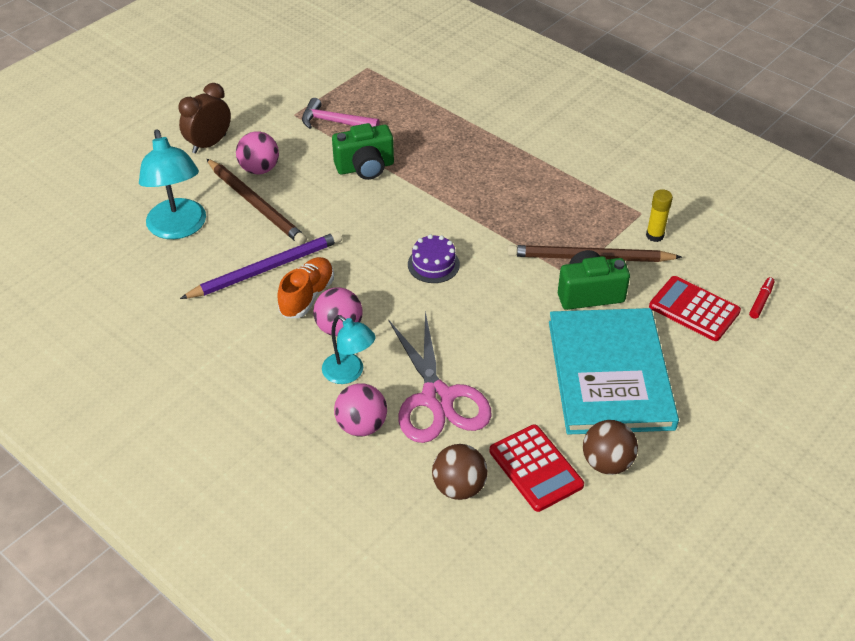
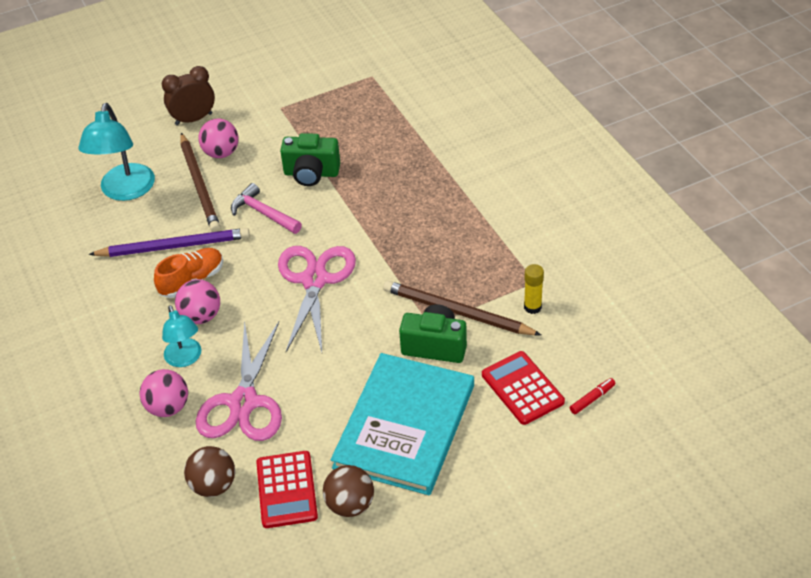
camera: 25 degrees right, 0 degrees up
pink hammer [302,98,380,129] -> pink hammer moved to [231,183,302,234]
purple cake [408,234,460,283] -> pink scissors [278,246,356,352]

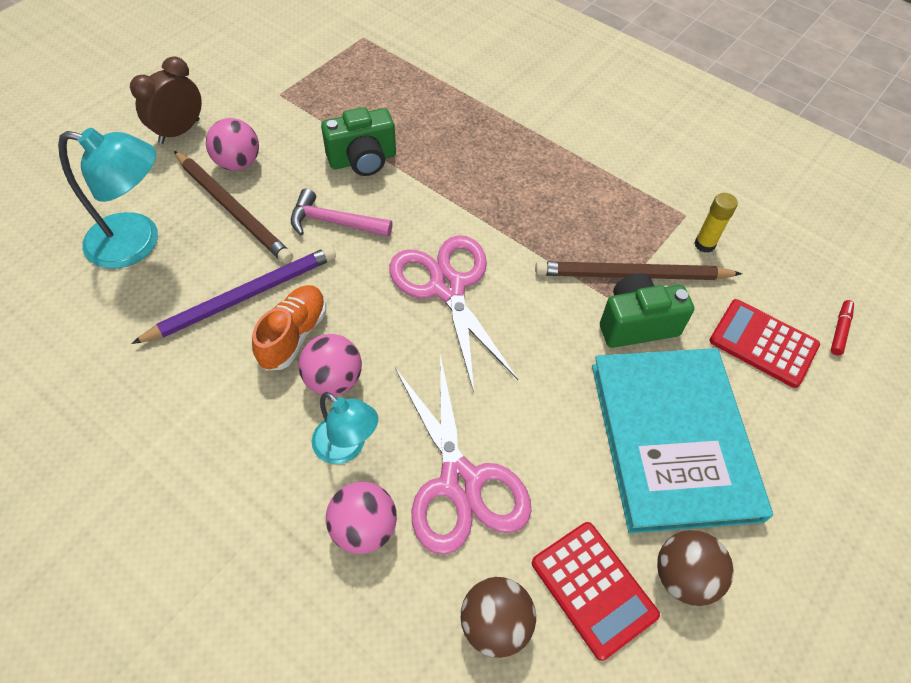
camera: 30 degrees left, 10 degrees up
turquoise lamp [78,103,155,201] -> turquoise lamp turned 60 degrees counterclockwise [58,128,158,269]

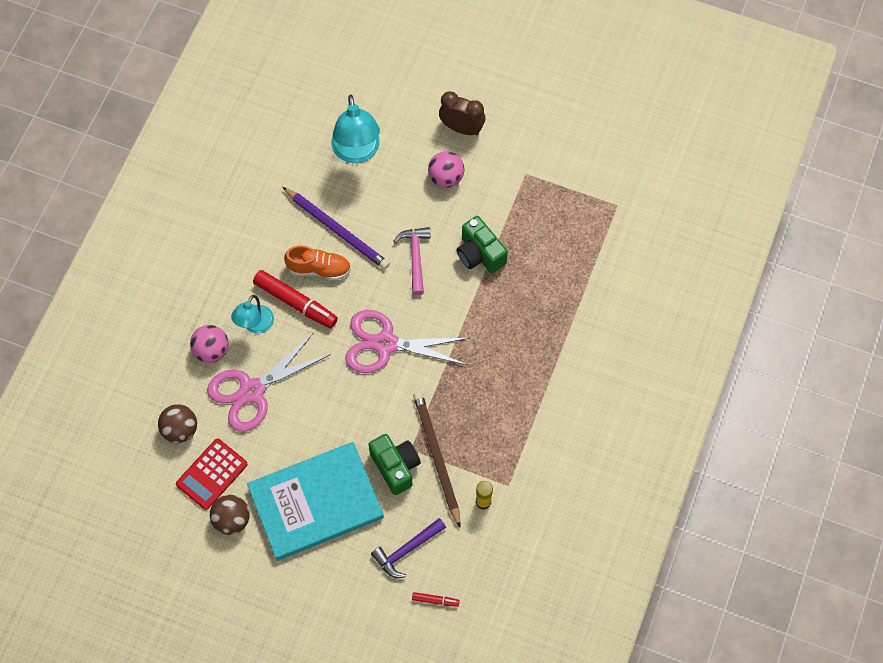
camera: 75 degrees right, 10 degrees up
brown pencil [174,151,293,264] -> none
pink ball [298,334,362,396] -> red marker [253,270,338,328]
pink scissors [389,235,518,392] -> pink scissors turned 135 degrees counterclockwise [345,310,469,373]
red calculator [709,299,820,388] -> purple hammer [371,518,446,578]

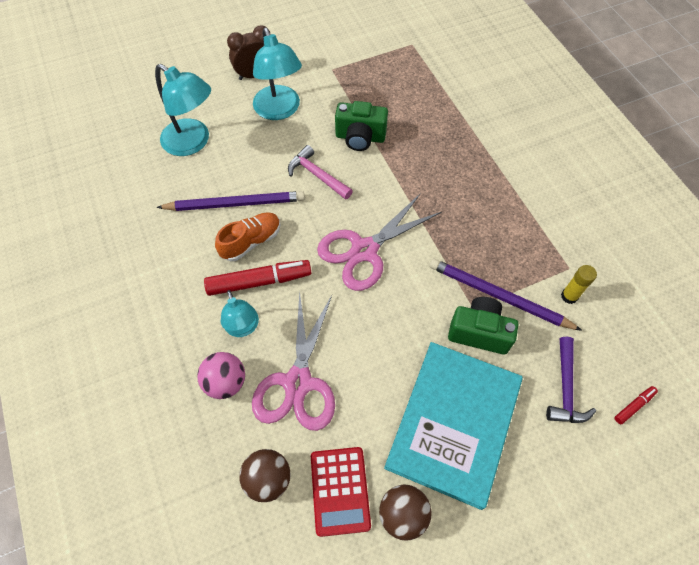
camera: 45 degrees left, 5 degrees down
brown pencil [413,391,460,528] -> purple pencil [429,259,582,331]
pink ball [428,151,464,188] -> turquoise lamp [253,28,302,120]

